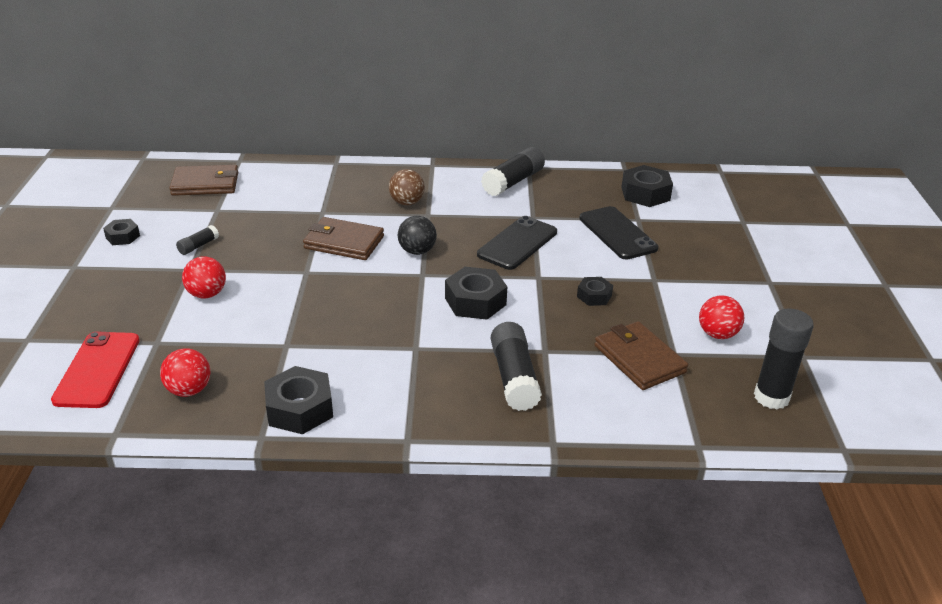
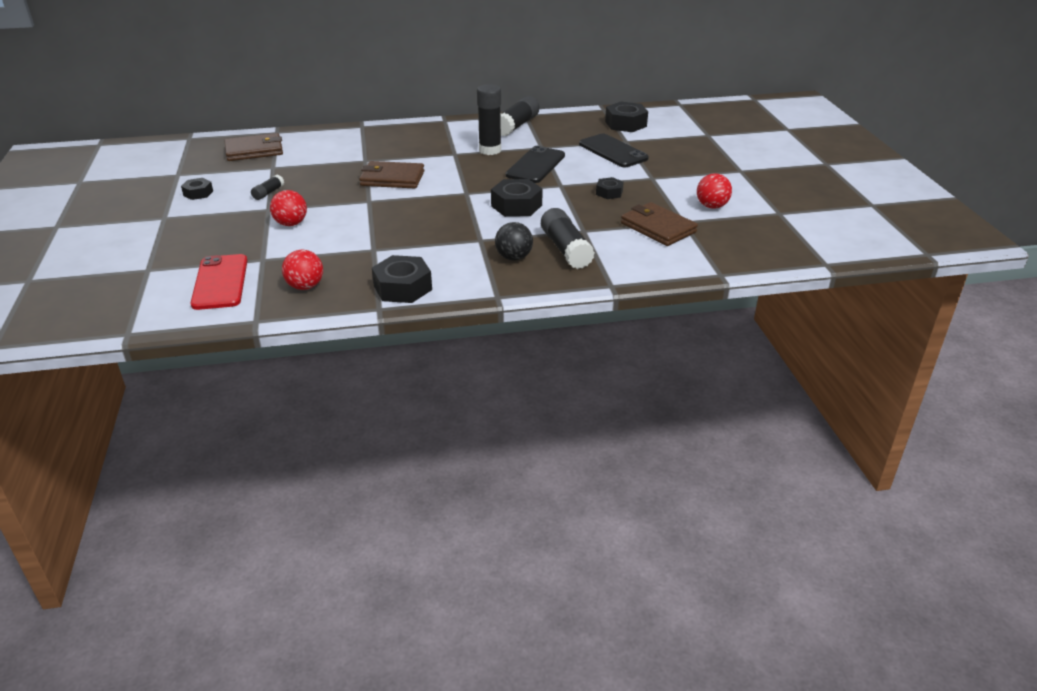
camera: 10 degrees left, 0 degrees up
brown ball [389,169,425,205] -> none
black ball [398,216,437,255] -> black ball moved to [495,222,533,261]
black glue stick [754,308,814,410] -> black glue stick moved to [477,84,501,155]

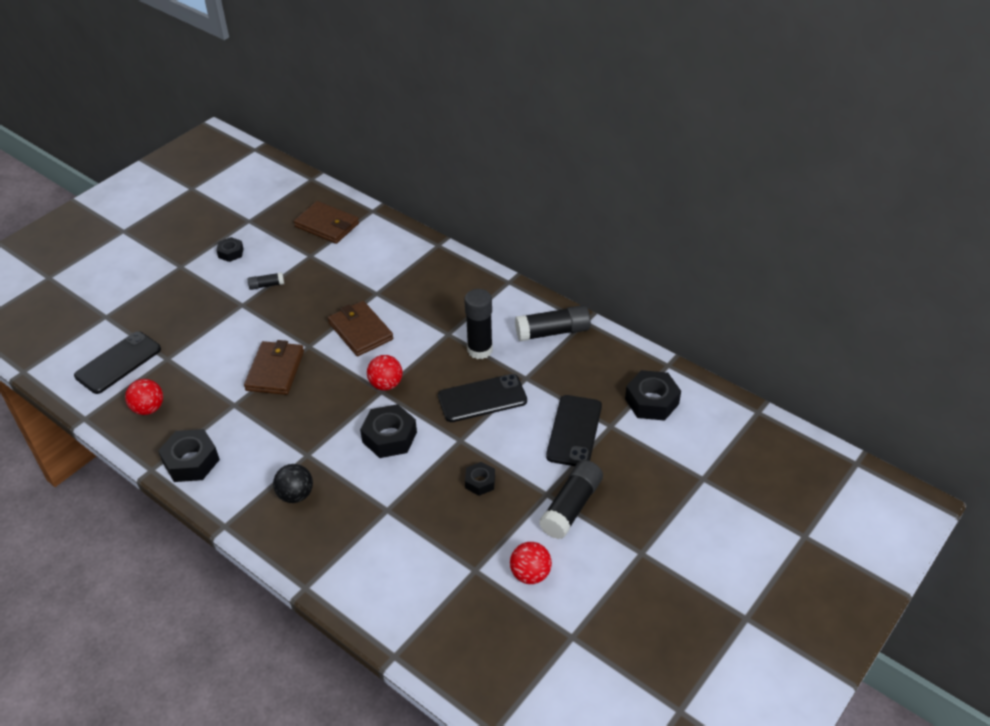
camera: 50 degrees right, 10 degrees up
red phone [190,254,247,310] -> black phone [74,331,161,394]
red ball [270,190,307,226] -> red ball moved to [367,355,403,390]
black glue stick [541,208,595,269] -> black glue stick moved to [539,460,603,539]
brown wallet [621,202,698,246] -> brown wallet moved to [244,340,304,395]

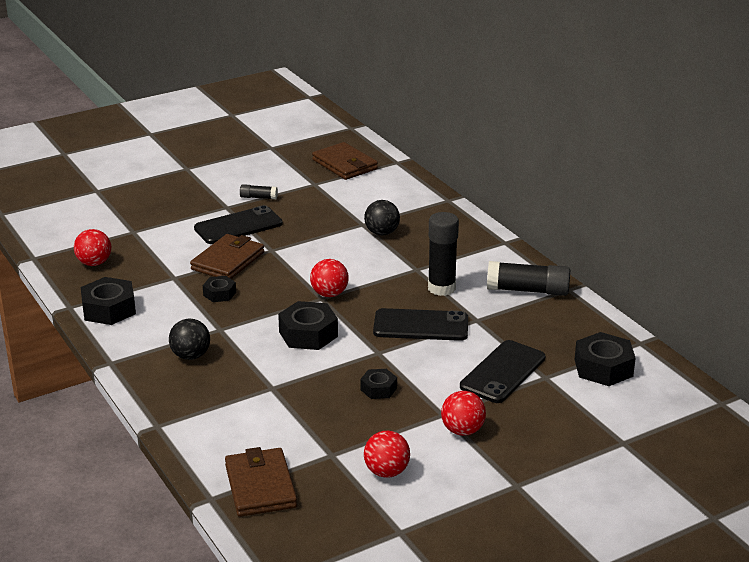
camera: 20 degrees right, 15 degrees down
black phone [74,331,161,394] -> black phone moved to [194,205,283,244]
black nut [216,237,244,262] -> black nut moved to [203,276,236,302]
brown wallet [328,301,393,356] -> brown wallet moved to [225,447,297,517]
black glue stick [539,460,603,539] -> red ball [441,391,486,436]
none -> black ball [364,200,400,235]

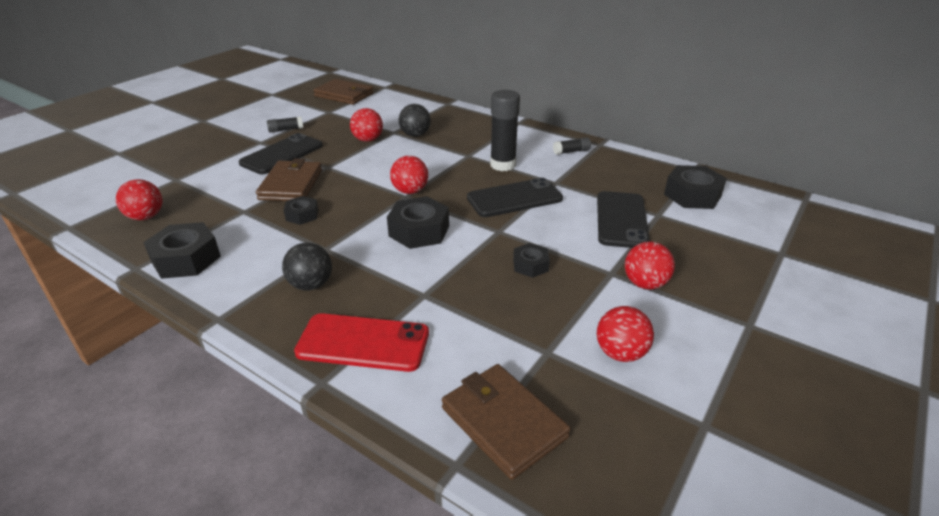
camera: 25 degrees left, 5 degrees up
black glue stick [487,261,570,296] -> black glue stick [553,137,591,155], size x0.51
none -> red phone [294,313,429,372]
none -> red ball [350,108,383,142]

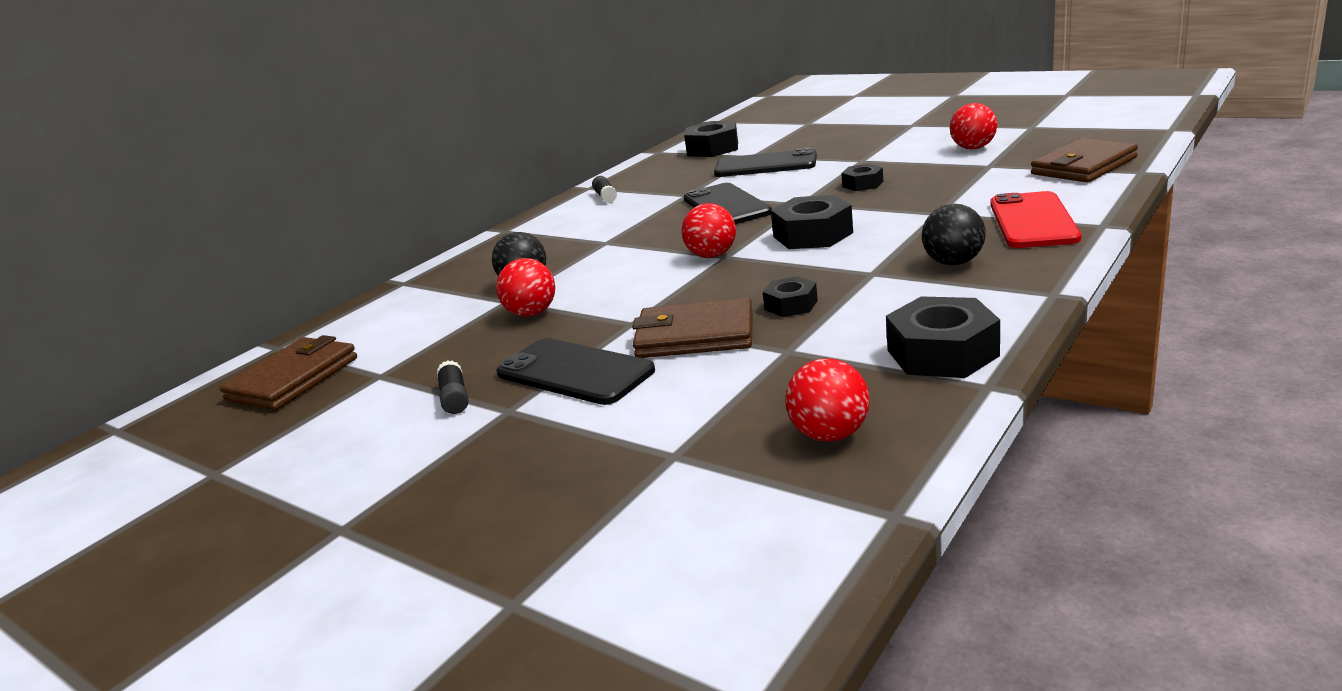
camera: 85 degrees left, 10 degrees down
black glue stick [490,90,520,171] -> none
red ball [625,242,675,289] -> none

